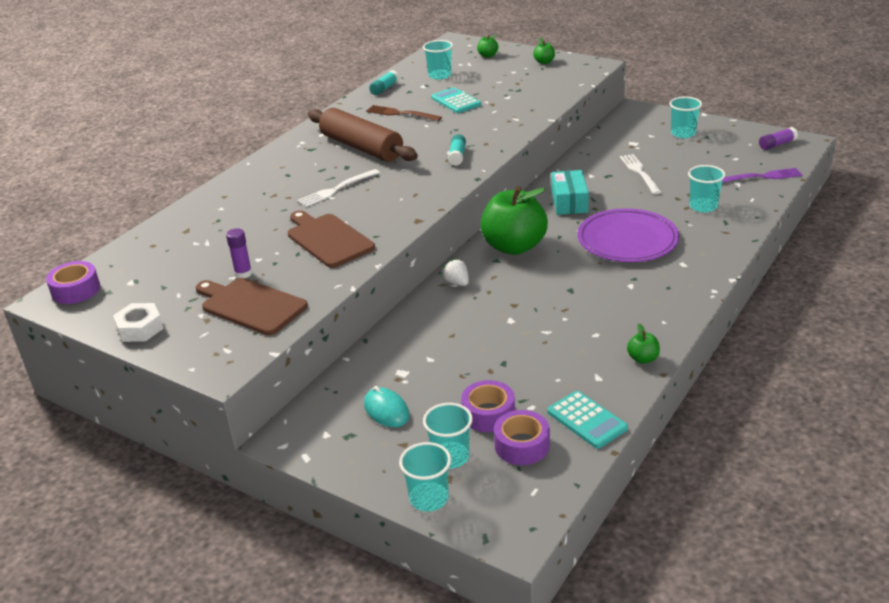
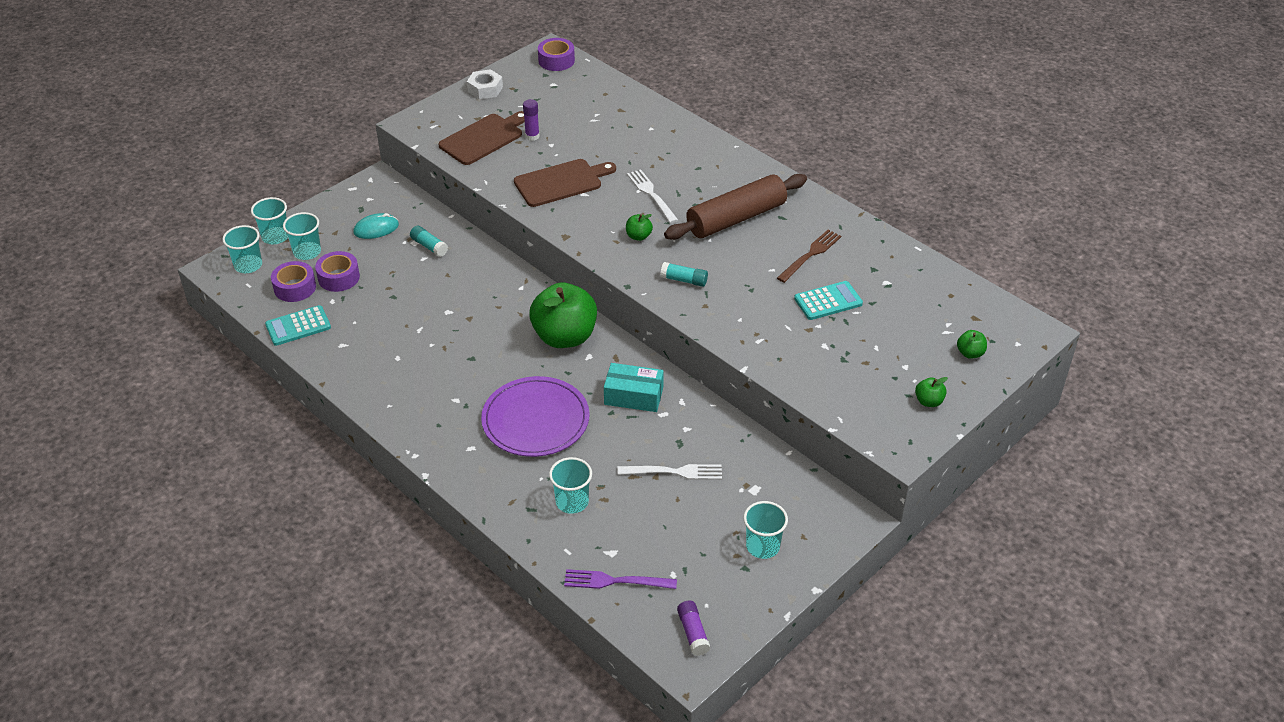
camera: 100 degrees right, 10 degrees up
turquoise glue stick [369,70,399,95] -> turquoise glue stick moved to [410,226,448,257]
turquoise cup [423,40,453,80] -> turquoise cup moved to [222,225,262,273]
white strawberry [442,259,469,286] -> none
green apple [627,324,660,364] -> green apple moved to [626,214,653,241]
purple fork [722,168,803,183] -> purple fork turned 90 degrees clockwise [564,569,677,589]

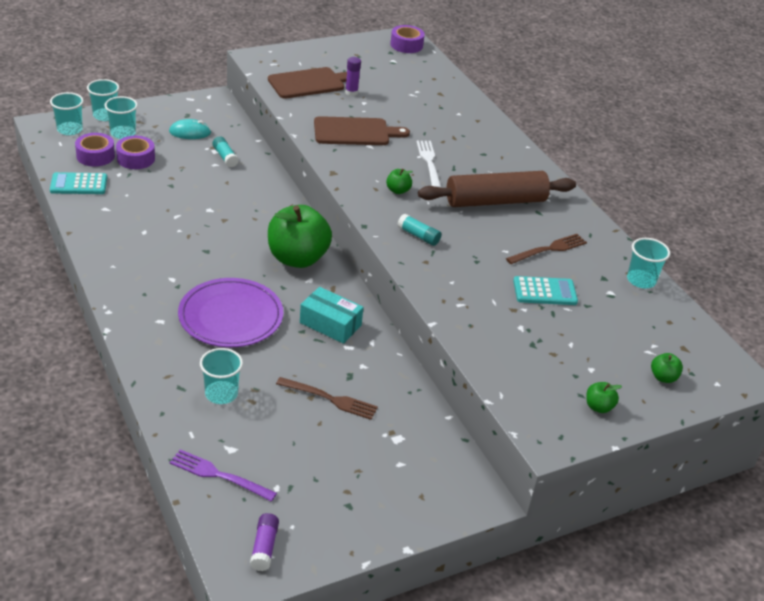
camera: 15 degrees right, 5 degrees down
white nut [467,69,503,99] -> none
white fork [617,464,722,480] -> brown fork [276,377,378,420]
turquoise cup [744,501,788,559] -> turquoise cup moved to [627,238,670,288]

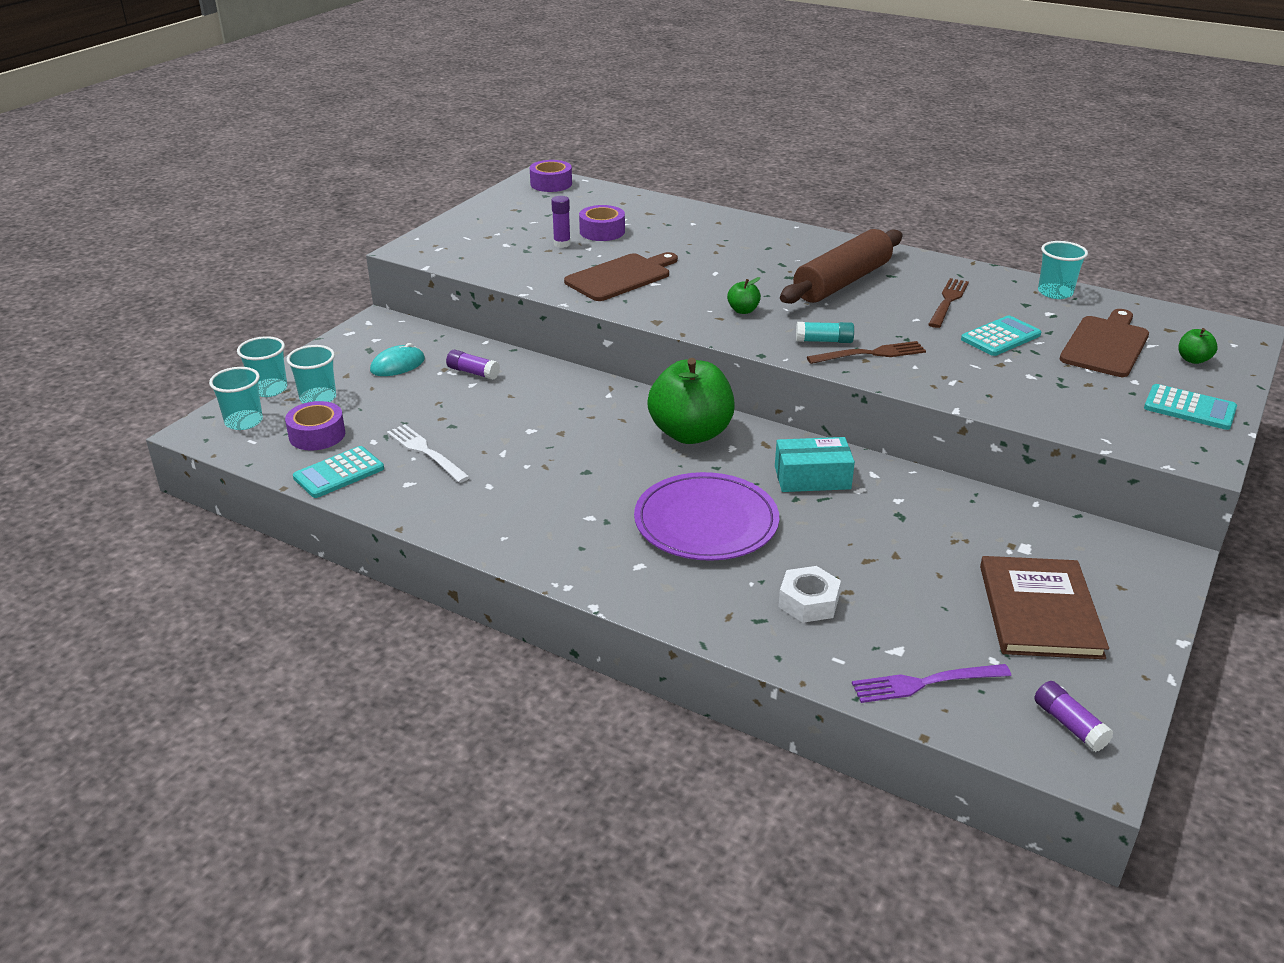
camera: 30 degrees left, 5 degrees down
purple tape [116,136,155,169] -> purple tape moved to [579,205,625,241]
turquoise cup [200,348,243,404] -> white nut [778,566,841,623]
turquoise glue stick [212,136,239,167] -> purple glue stick [446,350,500,380]
brown cutting board [268,67,347,99] -> brown cutting board moved to [1060,309,1149,377]
brown fork [276,377,378,420] -> brown fork moved to [807,341,926,364]
white fork [417,141,441,188] -> white fork moved to [387,424,470,483]
green apple [586,382,622,413] -> turquoise calculator [1144,384,1237,430]
none -> brown book [980,556,1109,659]

